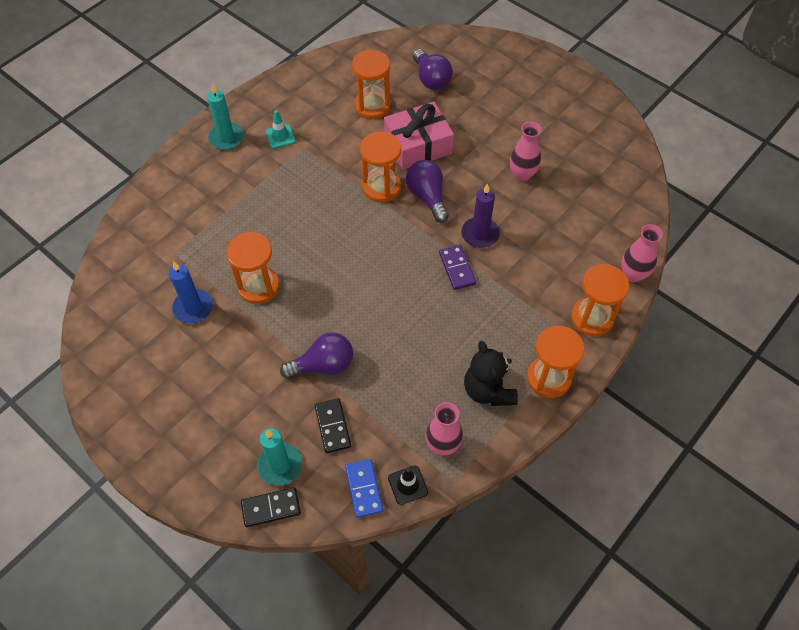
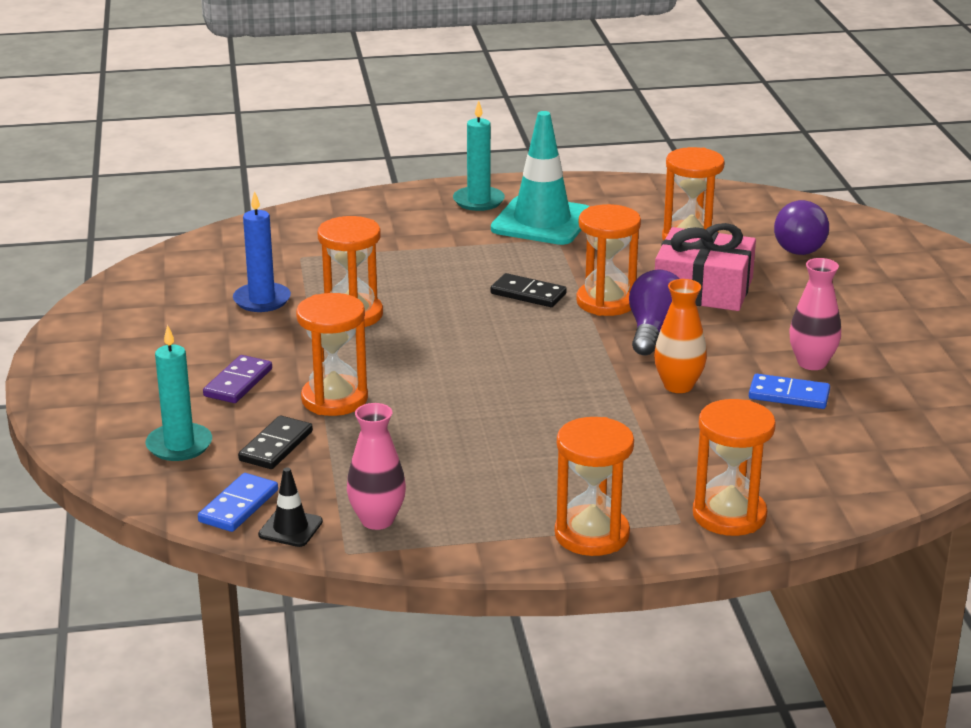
camera: 40 degrees right, 30 degrees down
black domino [241,487,301,527] -> black domino moved to [490,273,567,307]
turquoise traffic cone [266,110,296,149] -> turquoise traffic cone [491,111,590,245], size x2.21
purple light bulb [280,332,353,379] -> orange hourglass [296,293,368,416]
purple domino [439,245,476,290] -> purple domino moved to [203,355,272,403]
purple candle [461,183,500,248] -> orange vase [654,279,707,393]
black teddy bear [464,341,518,406] -> none
pink vase [621,224,663,282] -> none
none -> blue domino [749,374,830,409]

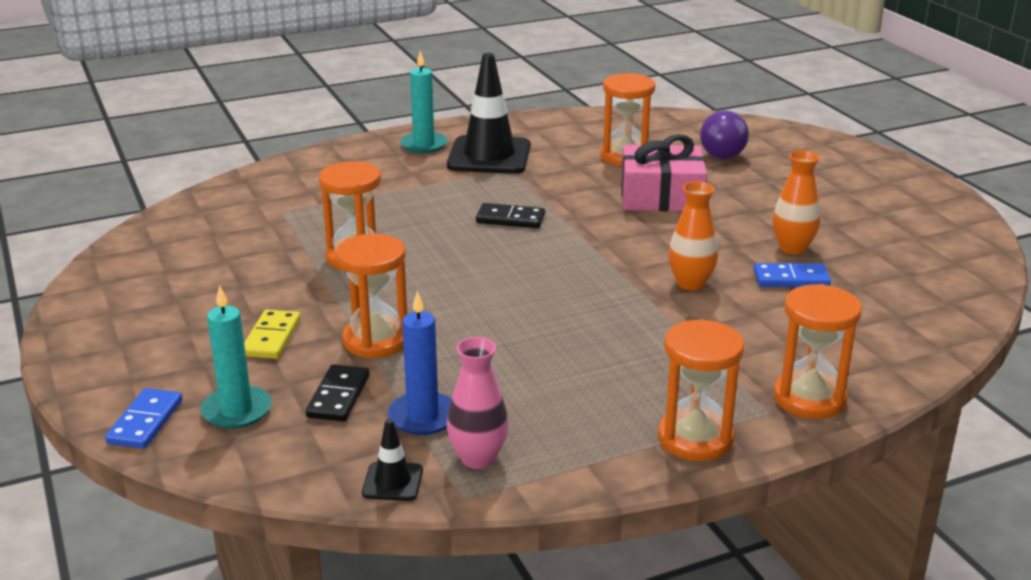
camera: 15 degrees left, 0 degrees up
blue domino [198,473,278,532] -> blue domino moved to [105,388,183,449]
purple domino [203,355,272,403] -> yellow domino [244,309,301,359]
blue candle [233,191,291,312] -> blue candle moved to [388,291,451,435]
turquoise traffic cone [491,111,590,245] -> black traffic cone [447,53,531,174]
orange hourglass [576,204,641,316] -> none
purple light bulb [629,270,680,355] -> none
pink vase [789,258,841,370] -> orange vase [772,150,820,254]

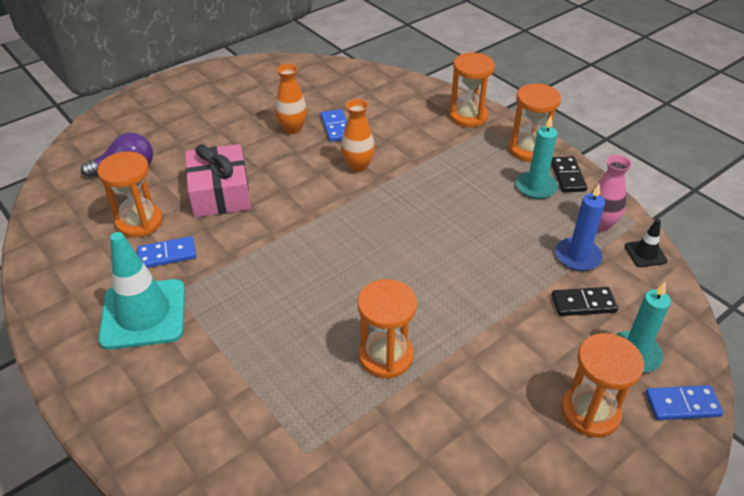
camera: 105 degrees left, 15 degrees up
yellow domino [244,309,301,359] -> none
orange hourglass [336,234,407,358] -> orange hourglass moved to [561,333,644,437]
turquoise candle [400,51,447,153] -> turquoise candle moved to [516,116,558,199]
black traffic cone [447,53,531,174] -> turquoise traffic cone [98,232,185,350]
black domino [476,203,545,228] -> black domino moved to [551,157,588,192]
none -> blue domino [137,236,196,268]

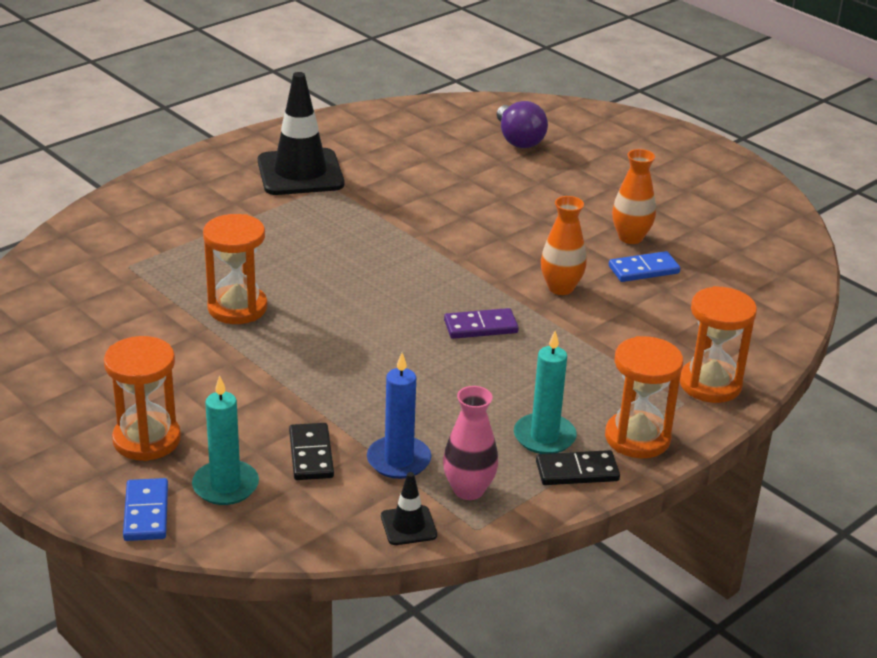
camera: 85 degrees right, 10 degrees down
orange hourglass [97,152,163,237] -> none
turquoise traffic cone [98,232,185,350] -> black traffic cone [258,72,344,195]
blue domino [137,236,196,268] -> none
pink gift [185,144,251,218] -> none
none -> purple domino [444,308,519,339]

